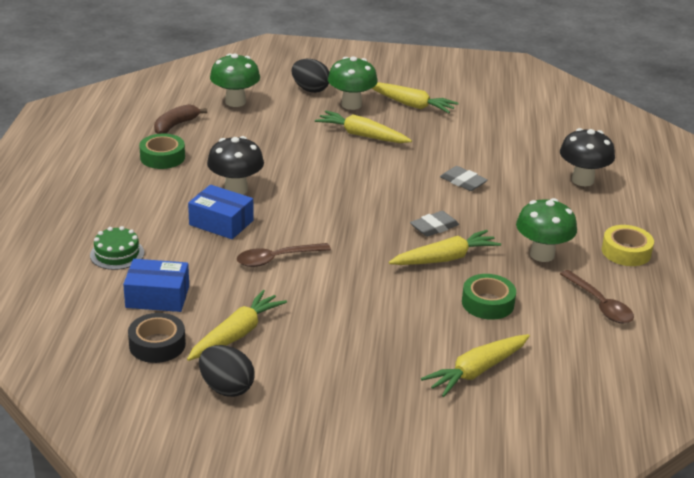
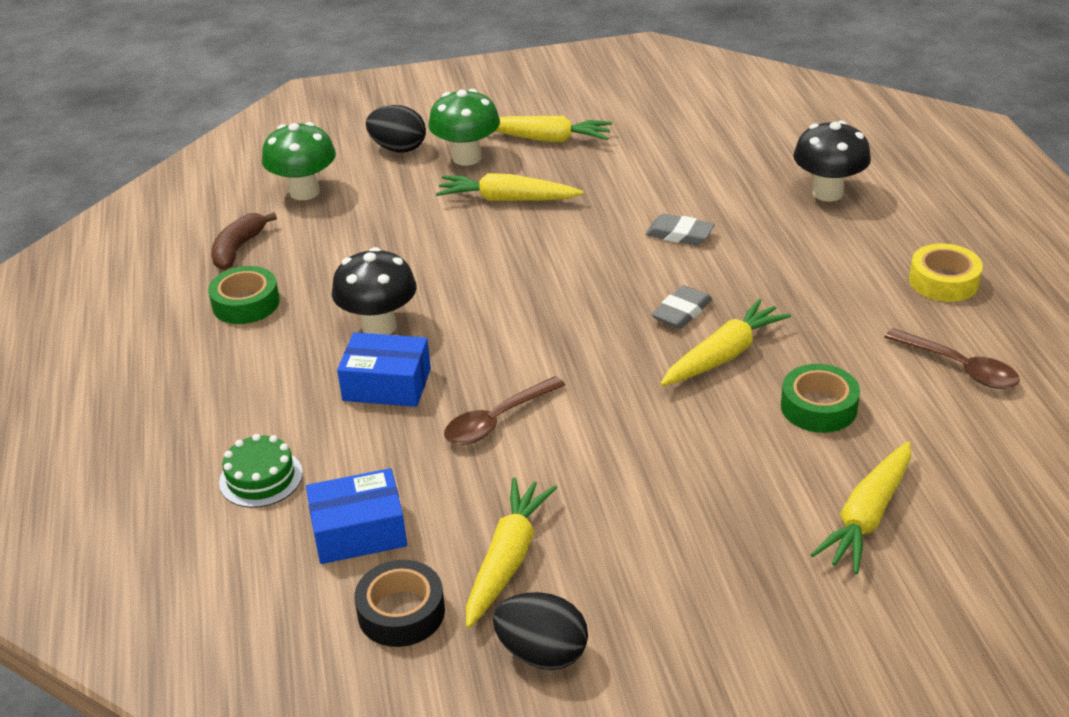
camera: 15 degrees left, 5 degrees up
green mushroom [516,198,577,262] -> none

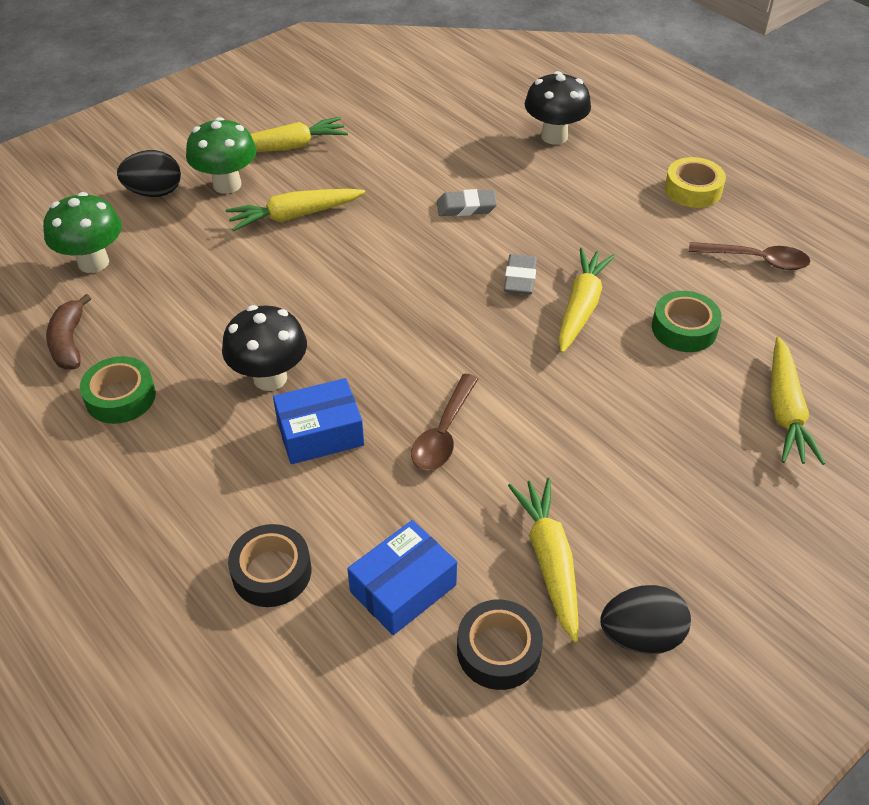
camera: 30 degrees left, 10 degrees up
green cake [219,434,303,508] -> black tape [228,524,311,607]

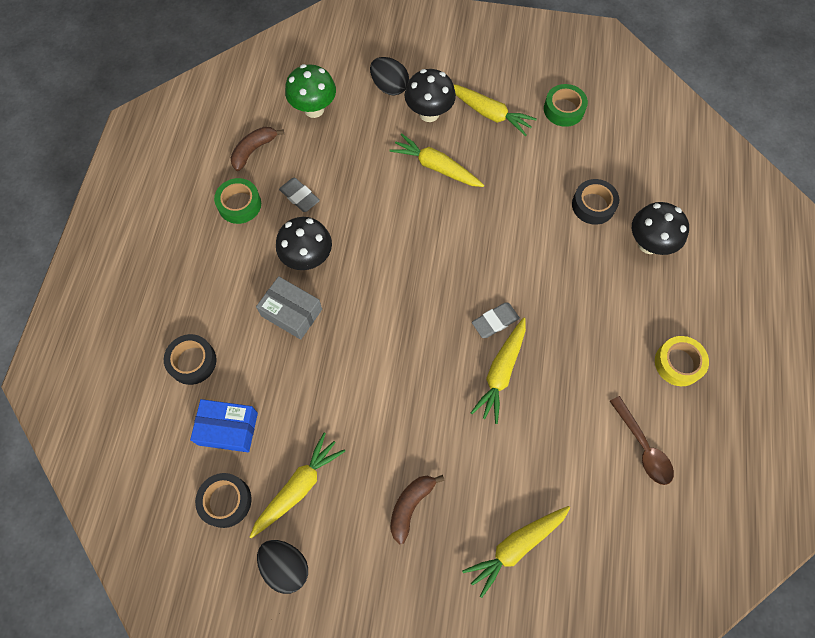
camera: 50 degrees right, 20 degrees up
green mushroom [186,117,257,194] -> black mushroom [405,69,456,122]
blue box [273,378,364,464] -> grey box [256,276,322,340]
brown spoon [411,374,478,471] -> none
grey eraser [437,189,497,216] -> grey eraser moved to [279,178,320,212]
yellow carrot [558,248,615,353] -> yellow carrot turned 135 degrees clockwise [471,318,526,424]
green tape [652,291,722,352] -> green tape moved to [544,84,588,127]
none -> brown banana [390,475,445,544]
none -> black tape [572,179,619,225]

